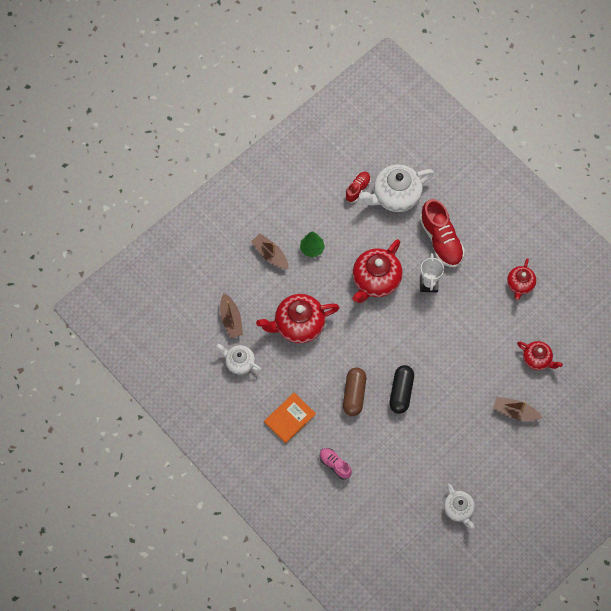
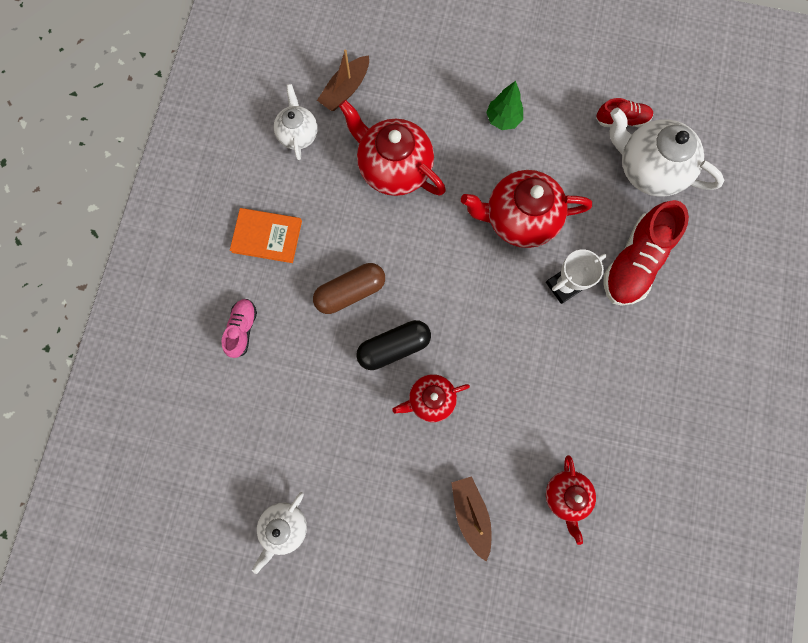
camera: 55 degrees right, 10 degrees up
brown boat [251,234,289,269] -> none
red teapot [507,258,536,300] -> red teapot moved to [392,374,470,422]

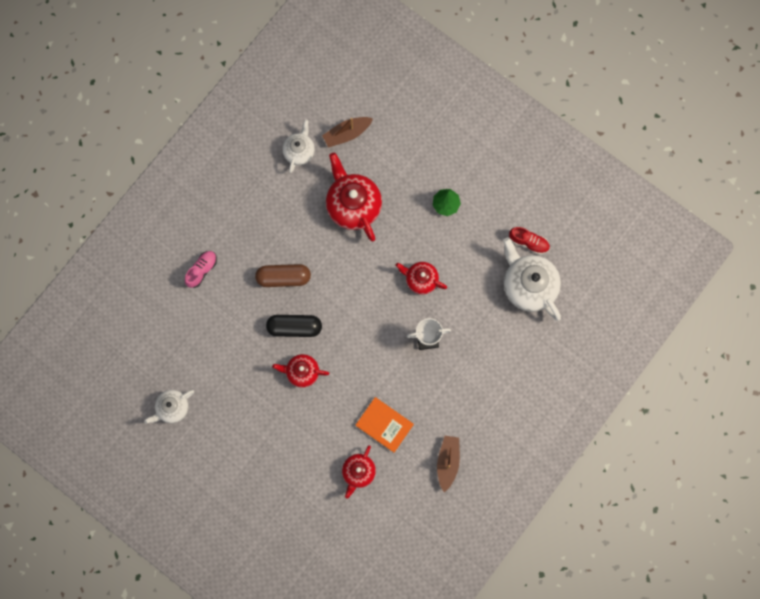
camera: 25 degrees right, 0 degrees up
orange book [230,208,302,263] -> orange book moved to [355,397,414,452]
brown boat [451,476,491,561] -> brown boat moved to [437,436,460,492]
red teapot [461,170,592,248] -> red teapot [396,262,447,294], size x0.58
red shoe [604,200,689,306] -> none

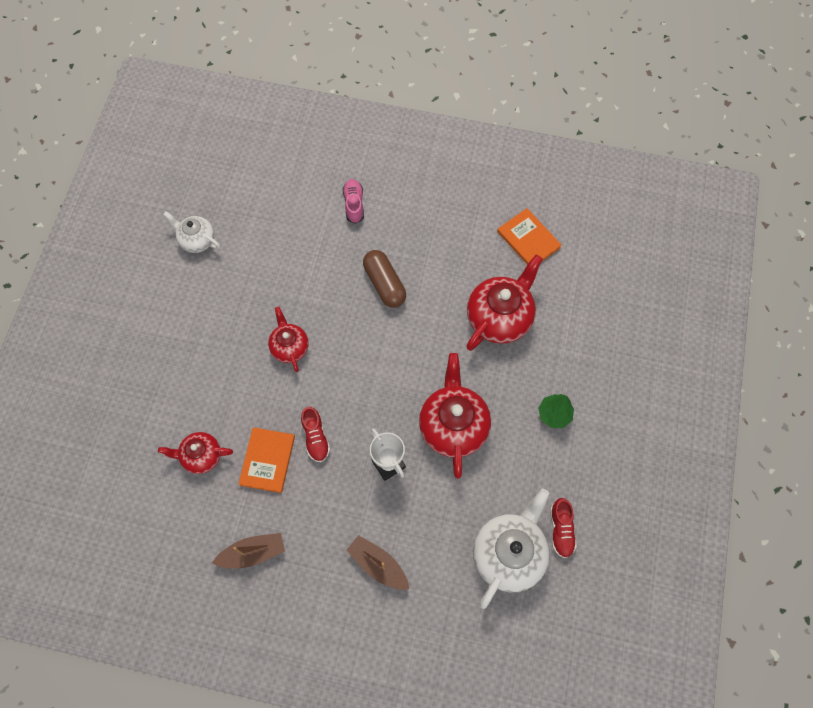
camera: 65 degrees right, 10 degrees down
pink shoe [185,251,217,288] -> pink shoe turned 105 degrees counterclockwise [343,179,364,224]
black capsule [266,315,322,337] -> none
white teapot [282,119,315,173] -> orange book [497,208,562,264]
brown boat [322,117,373,148] -> brown boat moved to [346,535,409,590]
red teapot [396,262,447,294] -> red teapot [419,353,491,478], size x1.71
none -> red shoe [301,407,330,462]

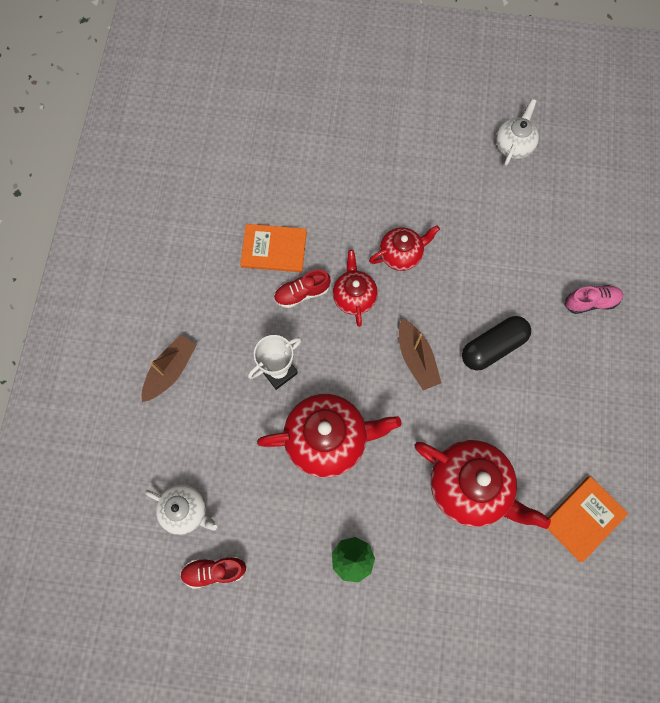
camera: 85 degrees right, 5 degrees up
red teapot [158,432,233,474] -> red teapot moved to [333,250,378,327]
brown boat [212,533,285,568] -> brown boat moved to [399,319,441,390]
brown capsule [363,250,406,308] -> black capsule [462,316,531,371]
white teapot [473,488,550,609] -> white teapot [145,484,217,535], size x0.58

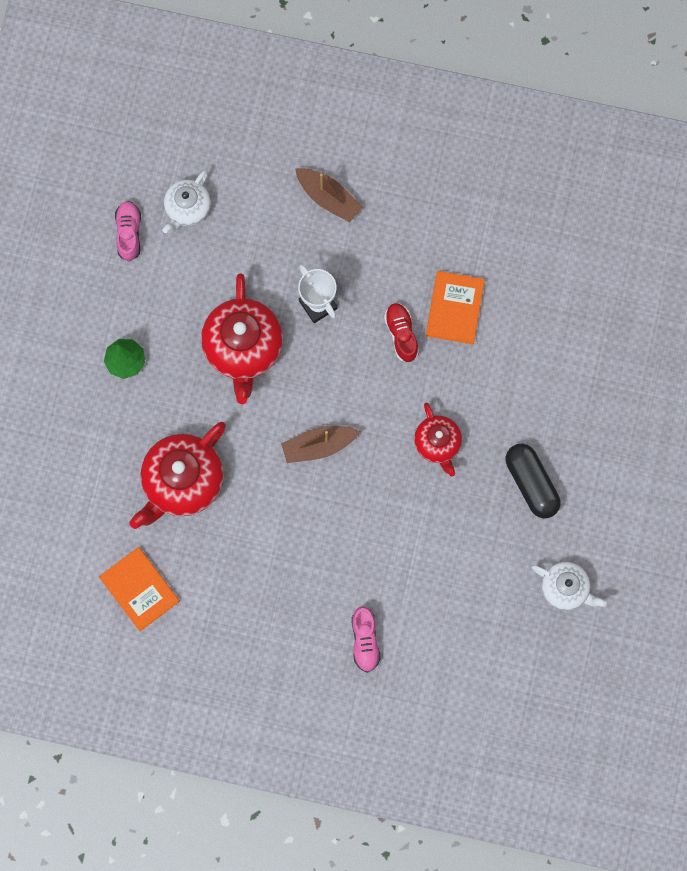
camera: 95 degrees right, 5 degrees up
red shoe [180,556,246,589] -> pink shoe [115,201,141,262]
red teapot [333,250,378,327] -> none
black capsule [462,316,531,371] -> black capsule moved to [506,444,561,518]

